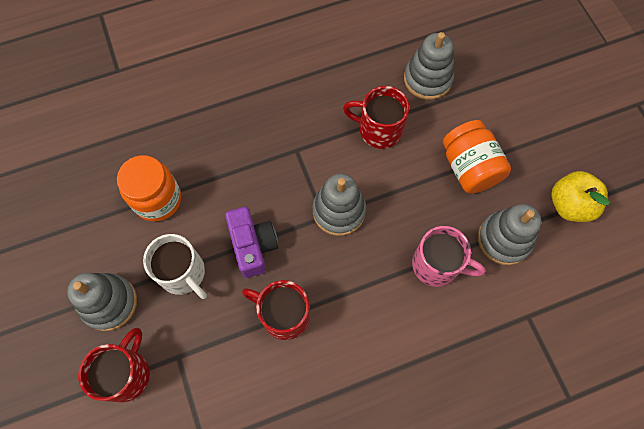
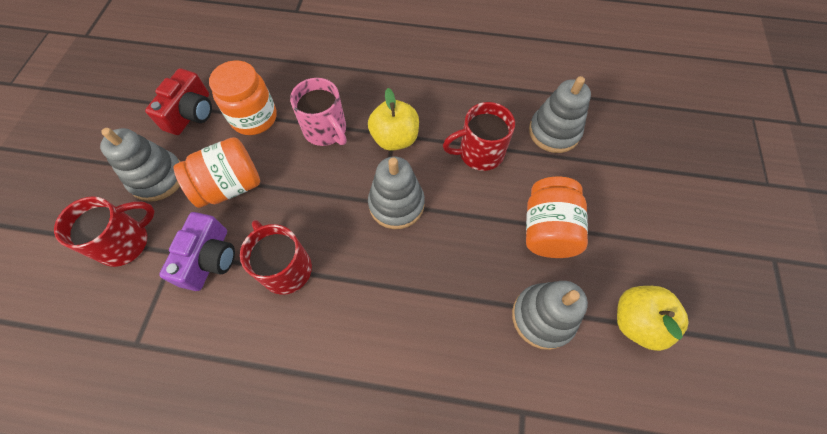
camera: 30 degrees right, 5 degrees down
white mug [143,234,207,299] -> orange jar [174,137,260,208]
purple camera [225,207,278,278] -> purple camera moved to [159,212,235,291]
red mug [343,86,409,149] -> red mug turned 60 degrees counterclockwise [443,102,515,171]
pink mug [412,226,485,287] -> pink mug moved to [290,78,346,146]
none -> red camera [145,68,212,135]
none -> yellow apple [368,88,419,151]

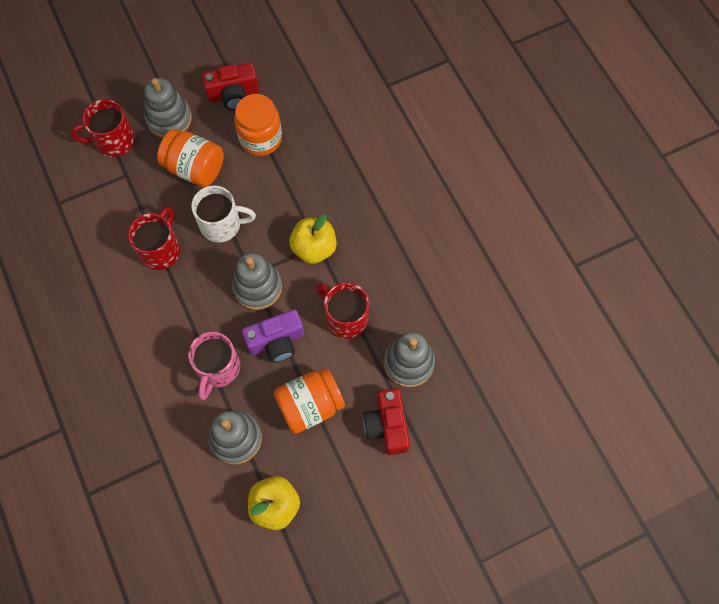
camera: 55 degrees right, 5 degrees up
red mug [54,196,155,267] -> red mug turned 150 degrees clockwise [71,99,135,157]
purple camera [159,212,235,291] -> purple camera moved to [242,309,304,363]
pink mug [290,78,346,146] -> pink mug moved to [188,332,240,400]
none -> white mug [191,185,256,243]
none -> red camera [363,388,410,455]

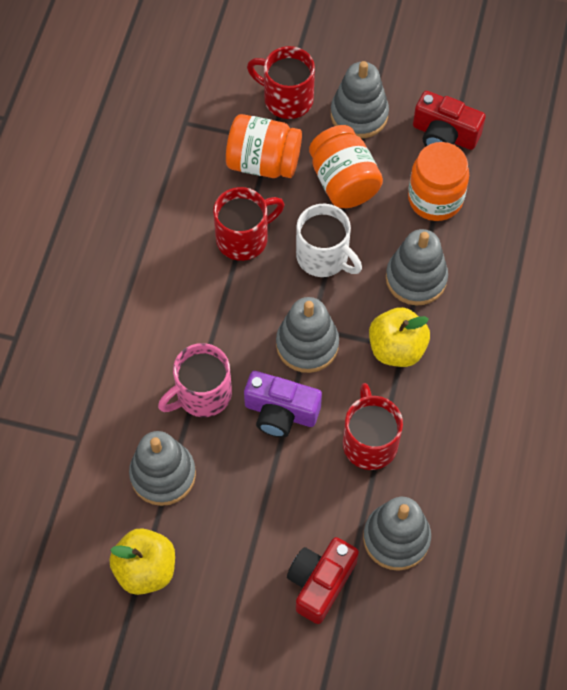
camera: 40 degrees right, 5 degrees down
orange jar [274,368,345,434] -> orange jar moved to [226,114,302,178]
none -> grey stacking toy [386,229,448,306]

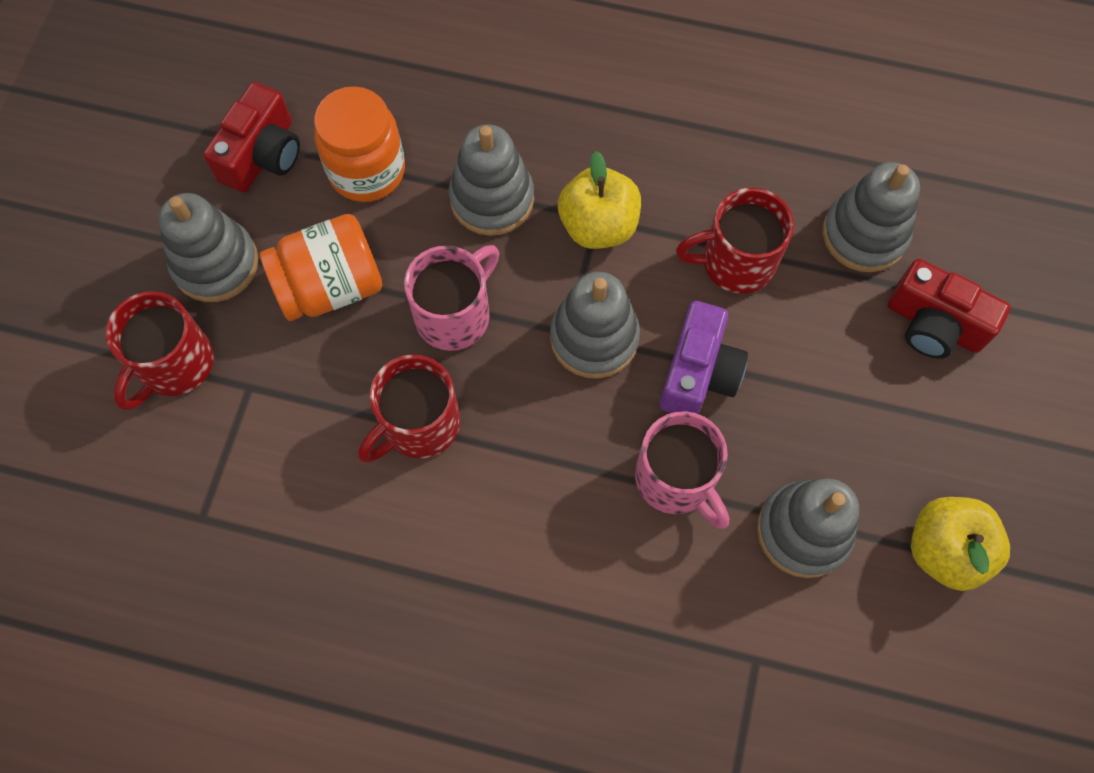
camera: 90 degrees left, 5 degrees up
red mug [213,187,285,261] -> red mug turned 105 degrees counterclockwise [358,355,460,463]
orange jar [226,114,302,178] -> none
white mug [296,204,362,277] -> pink mug [404,245,499,351]

